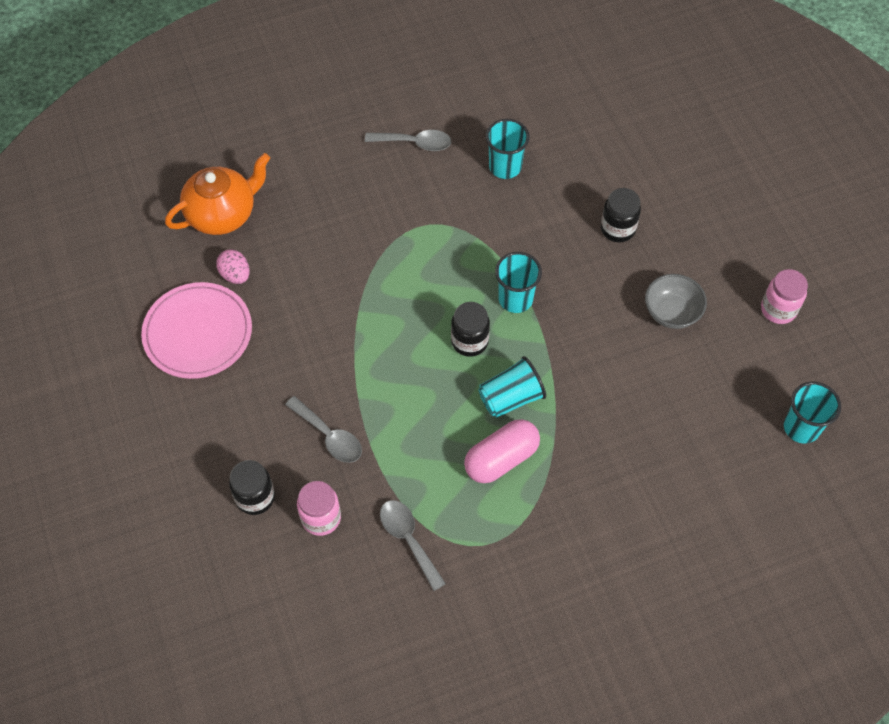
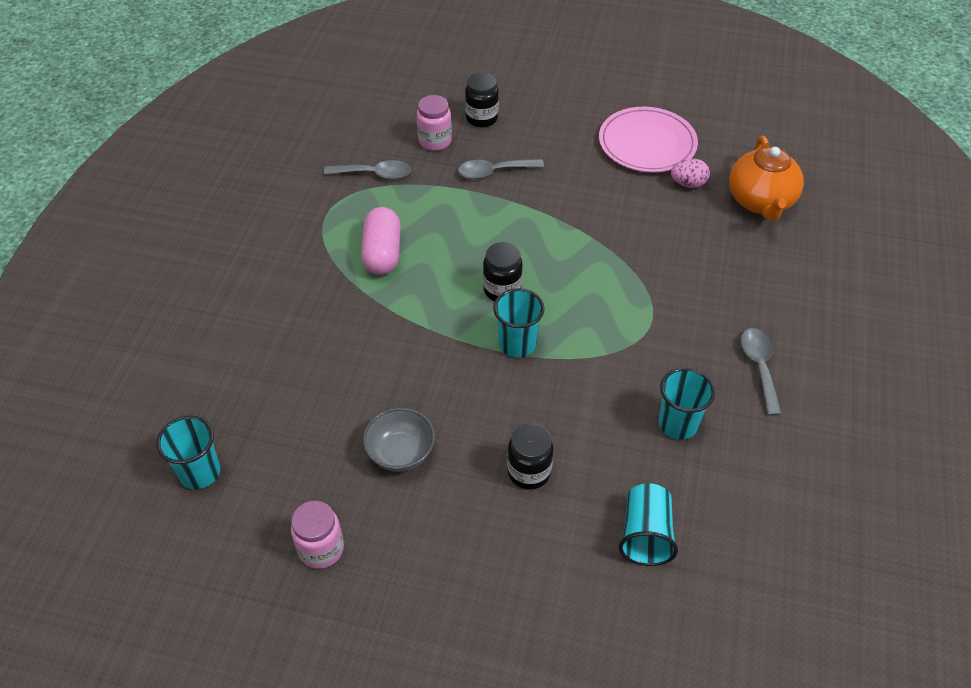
camera: 125 degrees right, 10 degrees down
grey spoon [365,130,451,151] -> grey spoon turned 135 degrees clockwise [740,328,782,416]
turquoise cup [478,356,546,418] -> turquoise cup moved to [619,483,678,566]

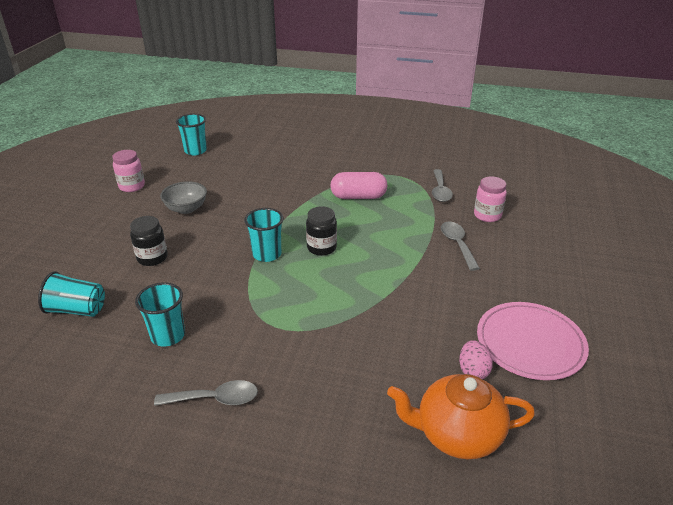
camera: 90 degrees right, 15 degrees down
black jar [465,73,499,127] -> none

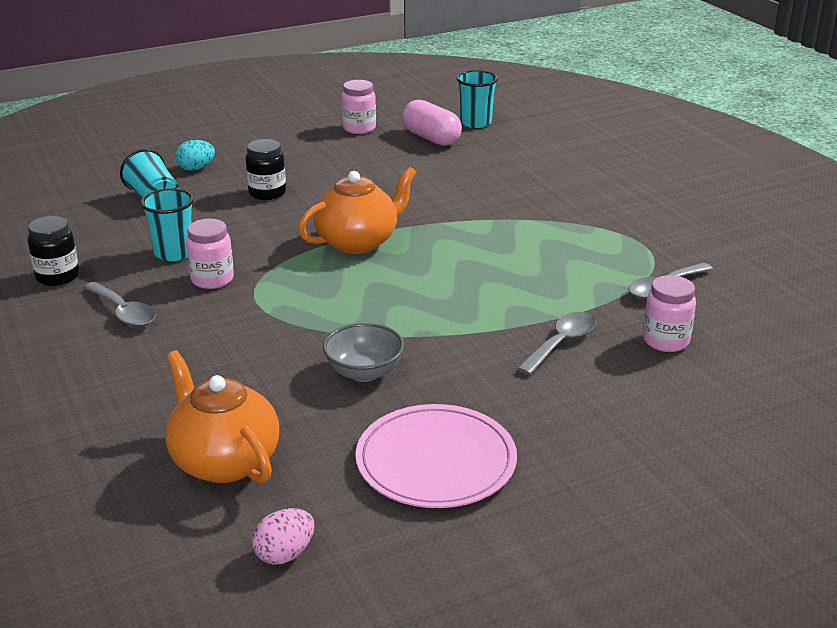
camera: 50 degrees right, 5 degrees down
grey bowl [160,181,207,214] -> grey bowl moved to [323,323,404,382]
turquoise cup [244,208,284,262] -> orange teapot [298,167,417,254]
black jar [306,206,337,256] -> black jar moved to [28,216,79,286]
pink capsule [330,172,387,199] -> pink capsule moved to [402,100,462,146]
pink egg [459,340,493,379] -> pink egg moved to [252,508,314,565]
none -> turquoise egg [175,140,215,171]
none -> pink jar [186,219,234,289]

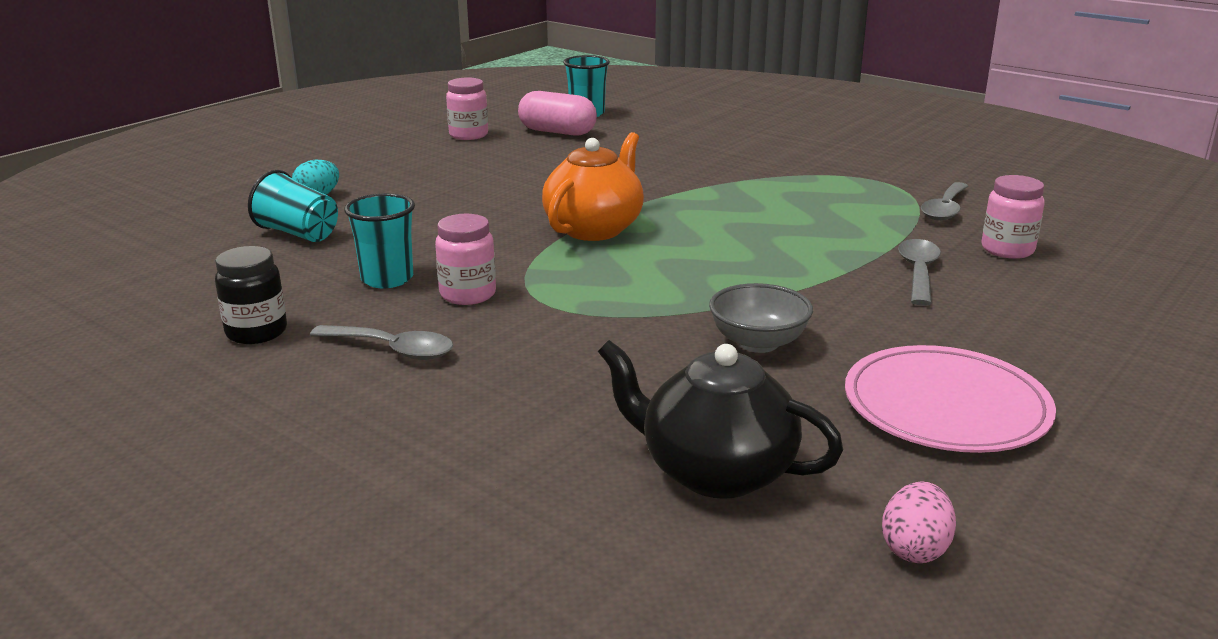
camera: 25 degrees left, 5 degrees down
orange teapot [165,350,279,483] -> black teapot [598,340,843,499]
black jar [245,139,286,200] -> none

